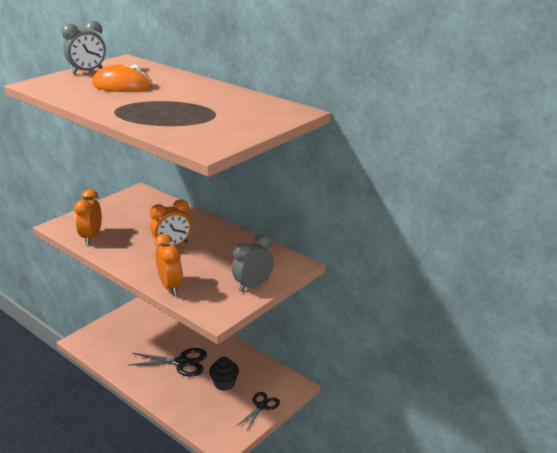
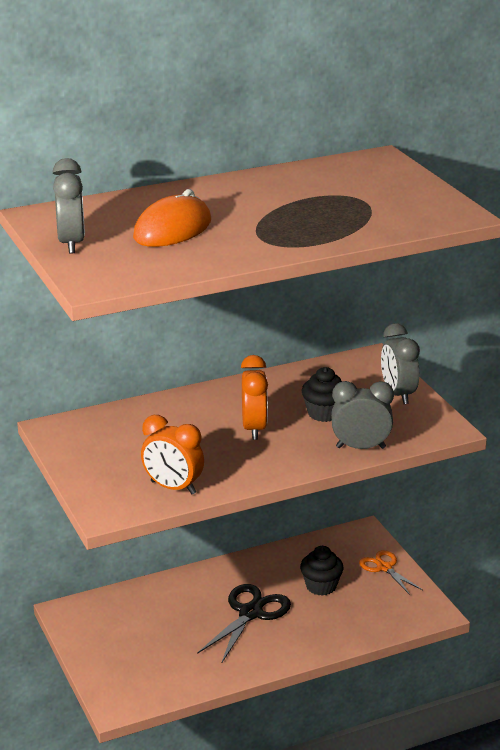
camera: 65 degrees left, 0 degrees up
orange clock [154,234,183,295] -> grey clock [331,381,394,449]
black scissors [237,392,280,432] -> orange scissors [359,550,423,595]
none -> black cupcake [302,367,342,422]

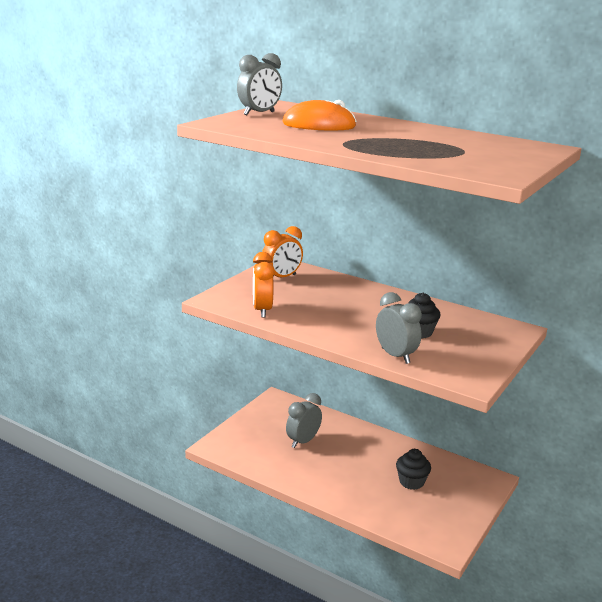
camera: 55 degrees right, 5 degrees down
black scissors [197,584,291,664] -> none
orange clock [241,355,268,440] -> orange clock moved to [262,226,303,277]
orange scissors [359,550,423,595] -> none
grey clock [381,323,420,404] -> grey clock moved to [286,393,322,448]

